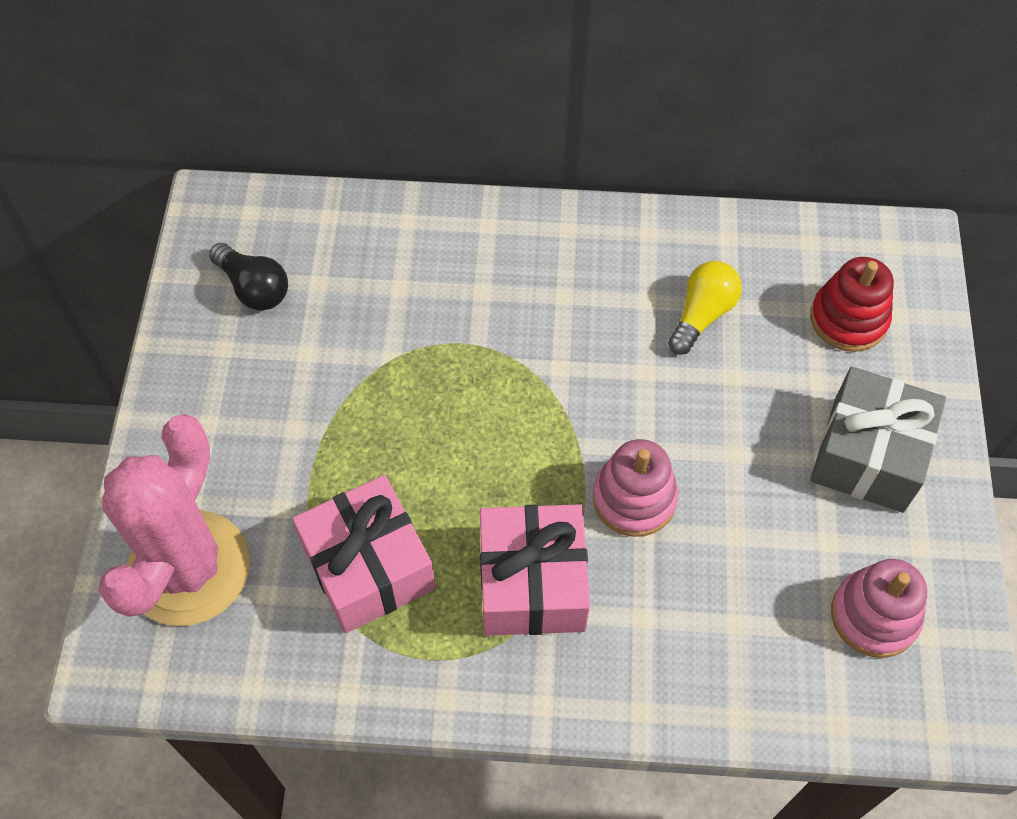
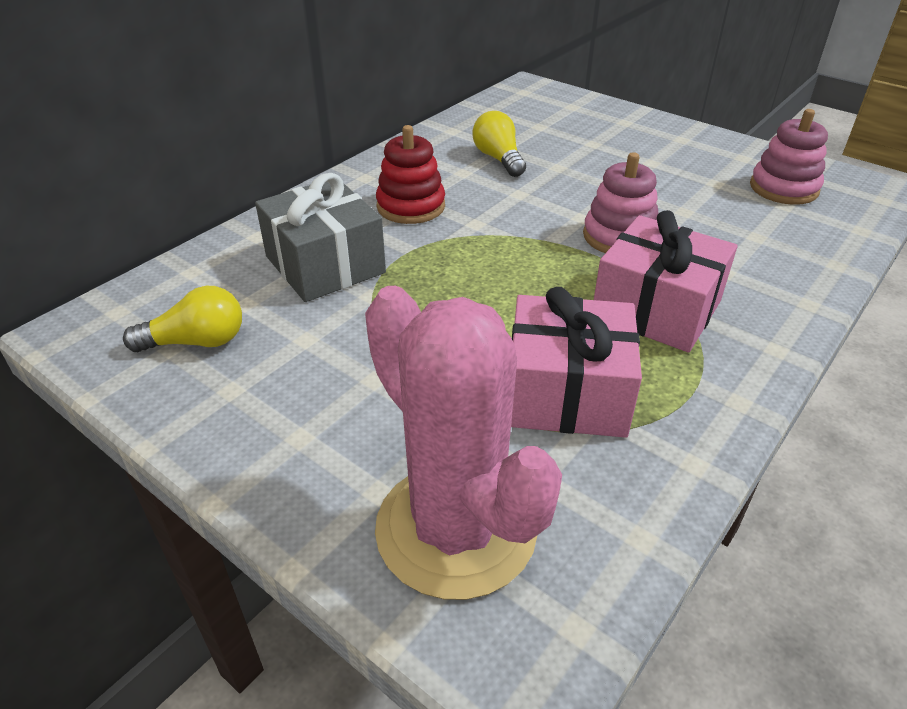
camera: 55 degrees left, 20 degrees down
black light bulb [209,243,288,311] -> yellow light bulb [123,286,242,352]
red stacking toy [810,257,894,352] -> red stacking toy moved to [376,125,445,224]
grey gift [810,366,946,513] -> grey gift moved to [255,173,386,302]

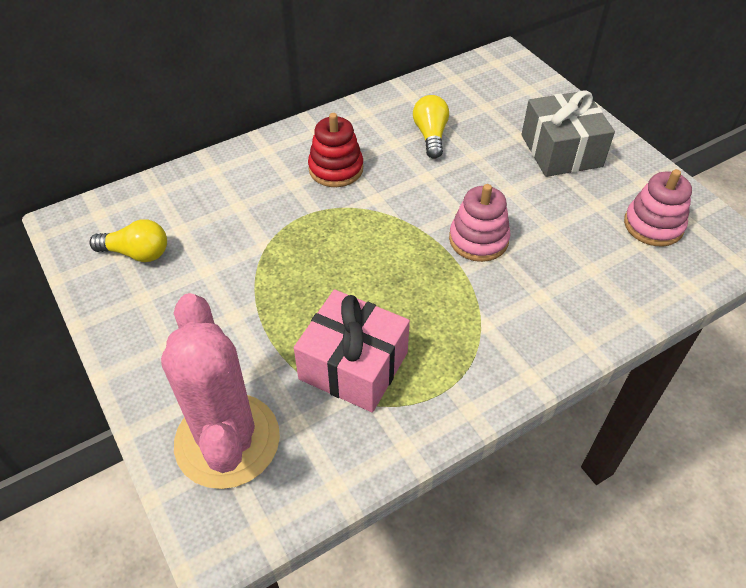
camera: 20 degrees right, 10 degrees up
grey gift [255,173,386,302] -> grey gift moved to [521,90,615,177]
pink gift [594,210,737,352] -> none

